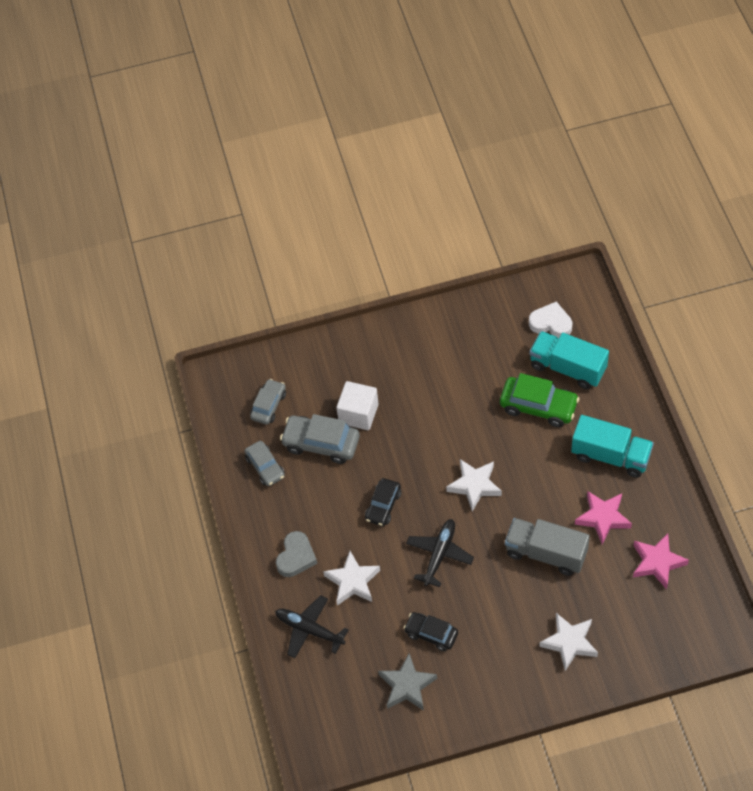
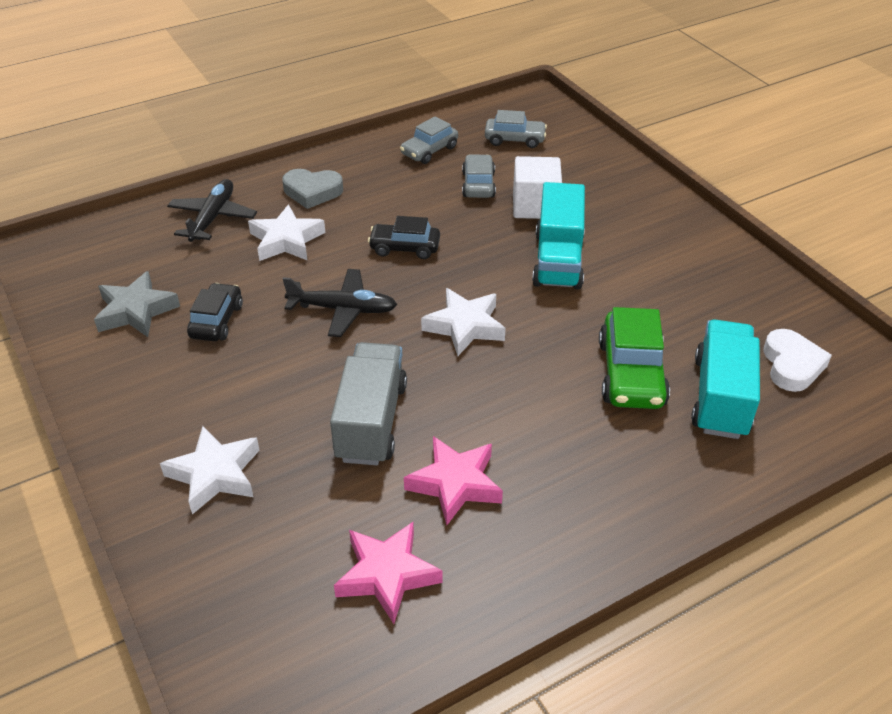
camera: 70 degrees right, 15 degrees down
grey car [280,414,360,464] -> grey car [462,154,496,198], size x0.64
turquoise truck [571,415,654,478] -> turquoise truck moved to [532,182,585,289]

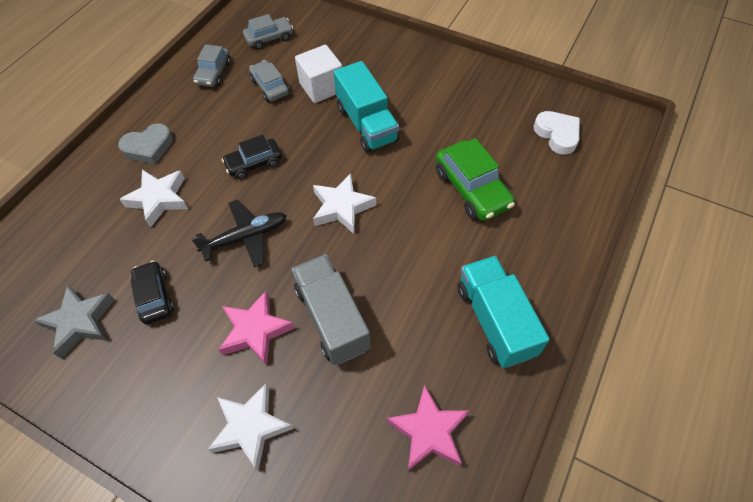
camera: 30 degrees left, 15 degrees up
black plane [167,179,257,242] -> none
pink star [404,436,503,525] -> pink star moved to [219,291,295,366]
turquoise truck [691,319,760,439] -> turquoise truck moved to [457,256,550,368]

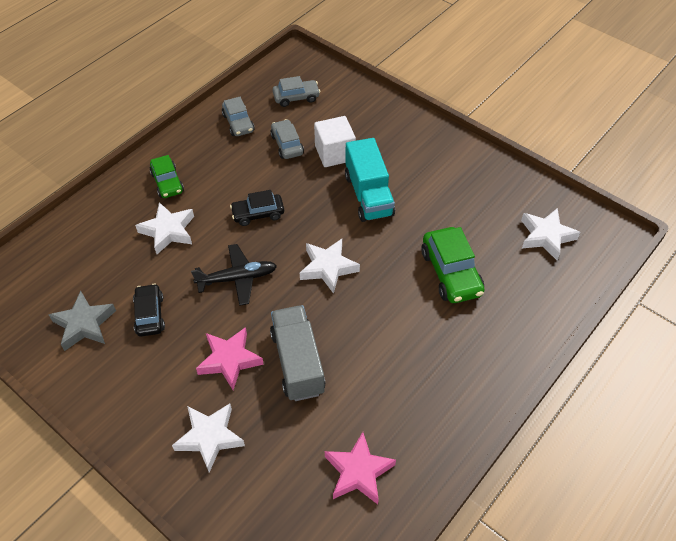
camera: 10 degrees right, 5 degrees down
grey heart [118,124,173,164] -> green car [150,155,184,198]
grey car [193,44,231,87] -> grey car turned 45 degrees counterclockwise [222,97,255,136]
turquoise truck [457,256,550,368] -> none
white heart [534,111,580,155] -> white star [521,208,580,260]

